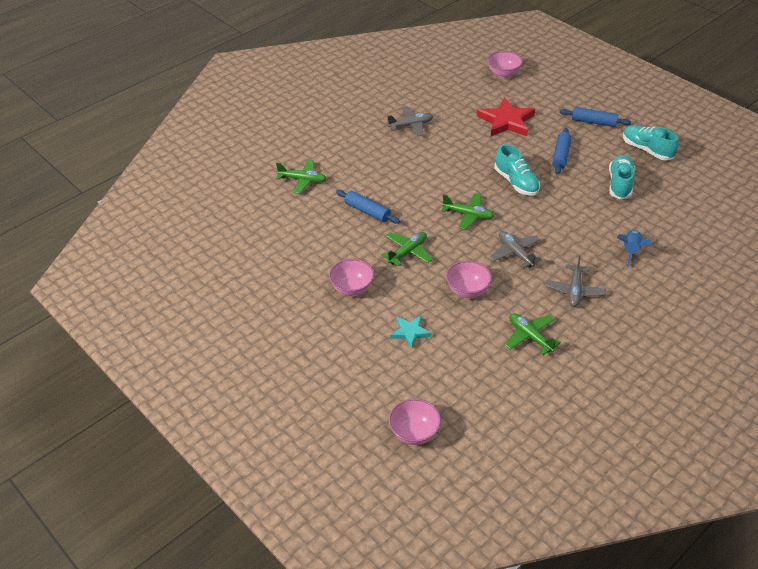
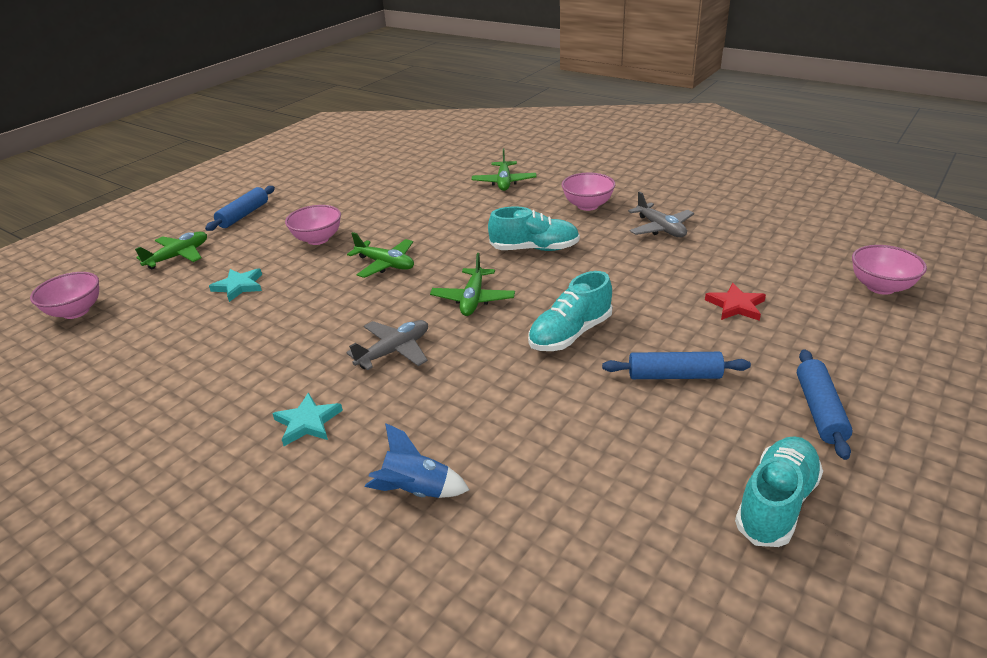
camera: 80 degrees right, 10 degrees down
blue rolling pin [336,190,400,224] -> blue rolling pin moved to [205,186,275,231]
pink bowl [446,261,492,298] -> pink bowl moved to [562,173,615,211]
red star [477,97,535,137] -> red star [705,283,766,321], size x0.56
green plane [505,313,561,355] -> green plane moved to [135,232,207,269]
grey plane [545,256,606,307] -> turquoise star [272,392,343,446]
turquoise shoe [609,155,635,200] -> turquoise shoe moved to [488,206,580,251]

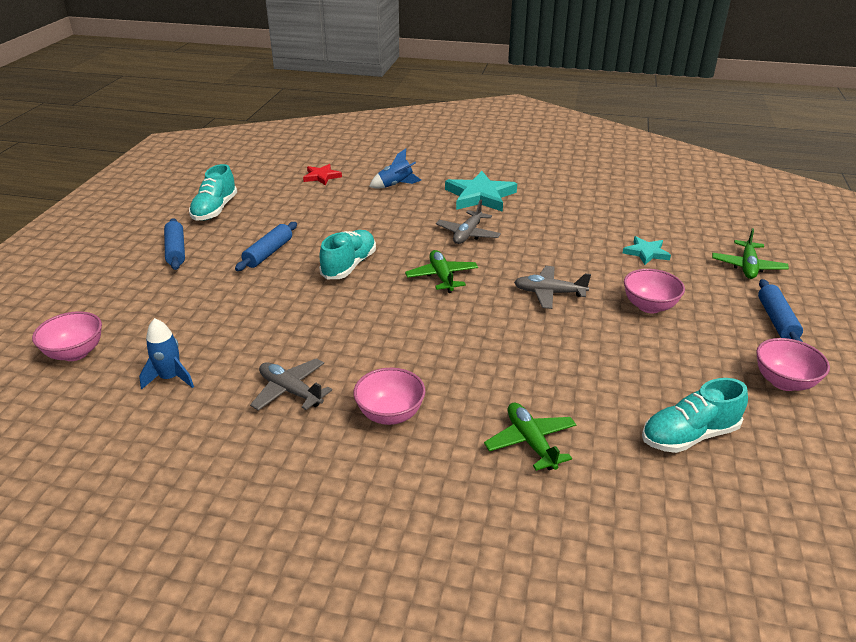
camera: 155 degrees right, 0 degrees up
pink bowl [30,272,99,319] -> pink bowl moved to [756,338,830,391]
turquoise star [272,392,343,446] -> turquoise star [445,171,517,212], size x1.80
green plane [347,232,414,278] -> grey plane [514,266,591,309]
turquoise shoe [488,206,580,251] -> turquoise shoe moved to [642,378,748,453]
blue rolling pin [602,352,751,379] -> blue rolling pin turned 45 degrees counterclockwise [235,222,297,271]
red star [705,283,766,321] -> red star moved to [303,164,342,185]
none -> blue rocket [139,318,194,390]

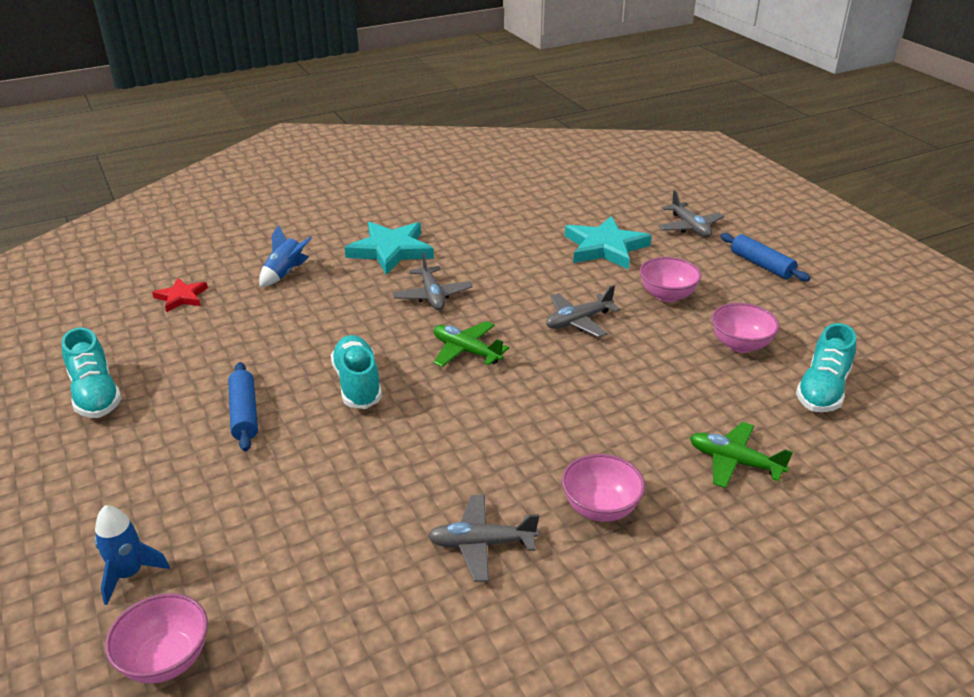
camera: 40 degrees left, 0 degrees up
blue rocket [139,318,194,390] -> blue rocket moved to [95,505,170,605]
blue rolling pin [164,218,185,270] -> none
turquoise star [623,236,671,265] -> turquoise star [565,216,652,270], size x1.80
green plane [712,228,789,279] -> grey plane [659,190,724,237]
pink bowl [756,338,830,391] -> pink bowl moved to [712,303,780,353]

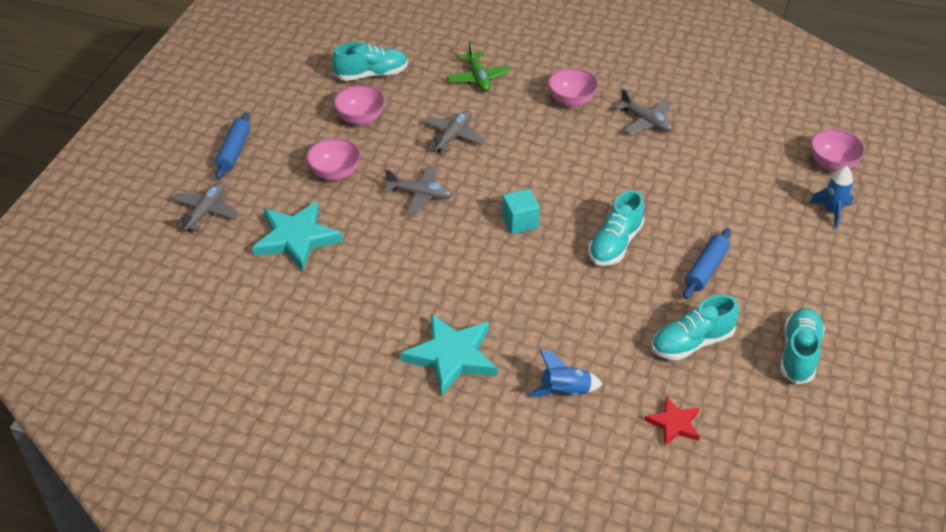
camera: 135 degrees left, 10 degrees up
grey plane [392,253,472,310] -> grey plane moved to [423,111,486,153]
green plane [434,321,509,367] -> turquoise cube [502,189,540,234]
none -> turquoise shoe [651,295,739,360]

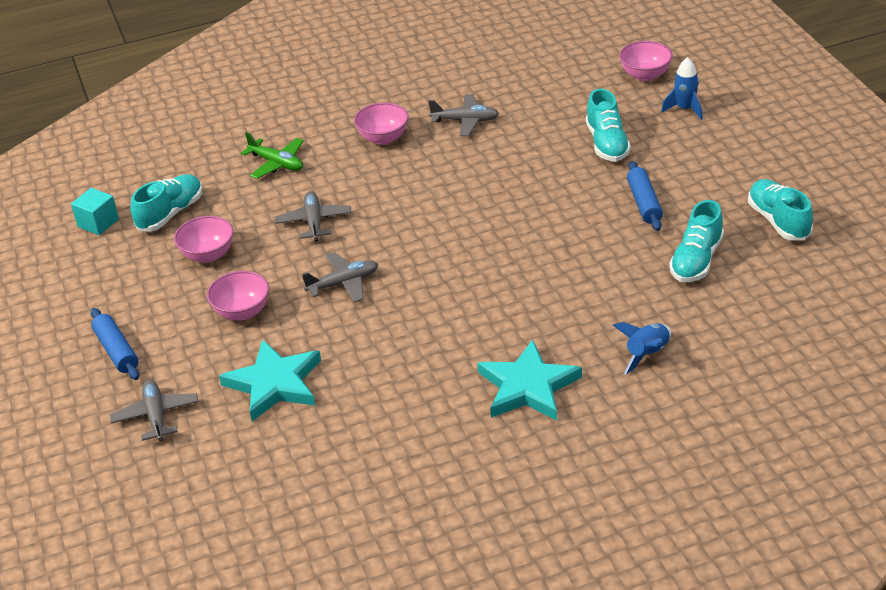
camera: 35 degrees left, 5 degrees down
turquoise cube [502,189,540,234] -> turquoise cube moved to [71,188,119,235]
turquoise shoe [588,190,644,266] -> turquoise shoe moved to [586,89,631,162]
red star [644,396,700,446] -> none

